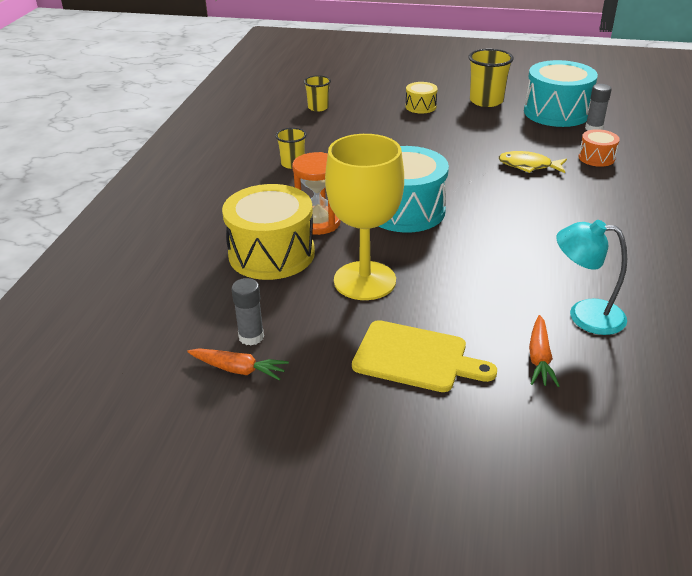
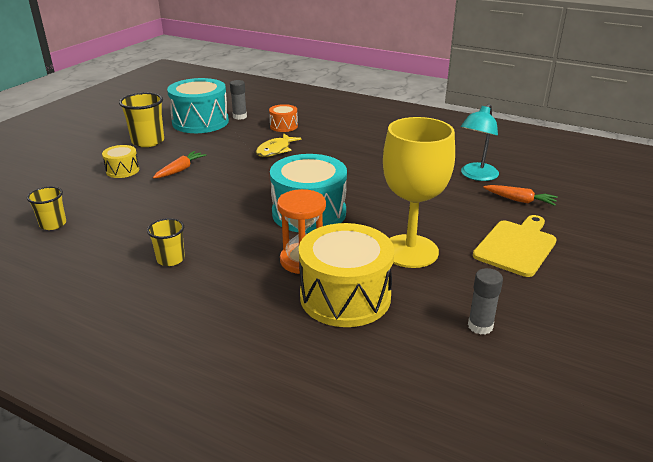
camera: 75 degrees left, 5 degrees down
orange carrot [187,348,289,381] -> orange carrot moved to [153,151,206,178]

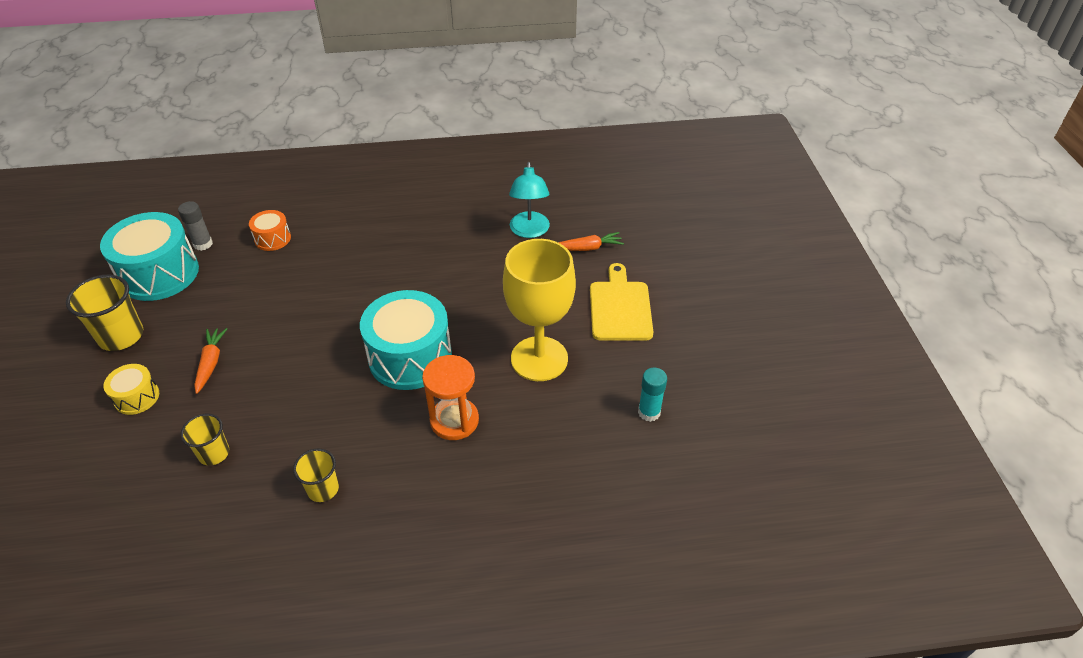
camera: 35 degrees left, 15 degrees up
yellow cup [27,187,66,230] -> yellow cup moved to [180,414,229,466]
yellow fish [256,133,301,157] -> none
yellow drum [299,223,394,327] -> none
grey glue stick [468,268,503,335] -> turquoise glue stick [638,368,667,422]

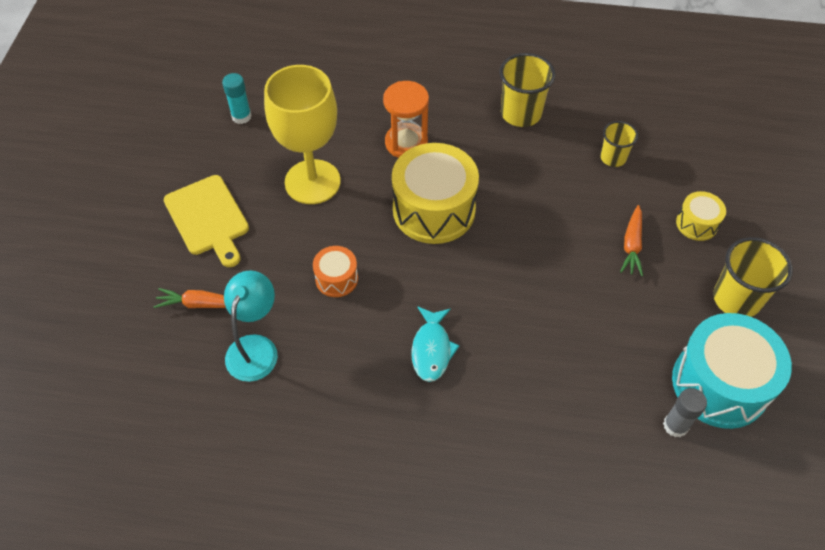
camera: 165 degrees left, 10 degrees up
orange drum [249,210,291,251] -> orange drum moved to [313,246,358,297]
yellow cup [293,448,339,502] -> yellow cup [500,53,555,127], size x1.62
turquoise drum [360,290,452,390] -> yellow drum [392,143,479,244]
yellow cutting board [590,263,653,341] -> yellow cutting board turned 45 degrees counterclockwise [164,175,249,267]
none -> turquoise fish [412,306,459,382]

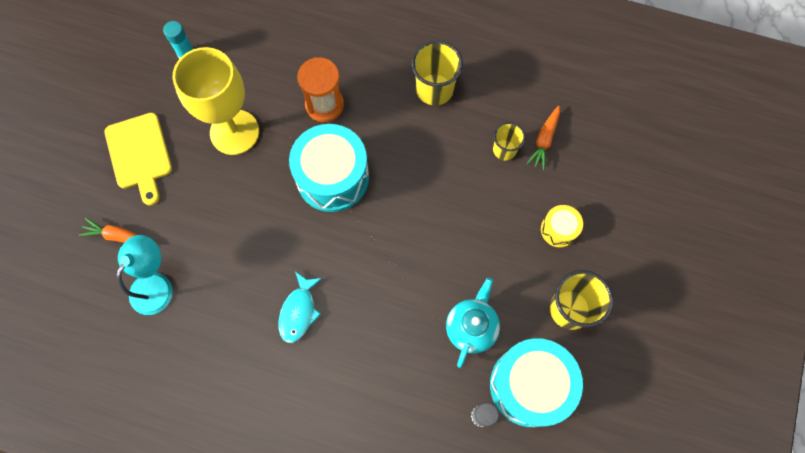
camera: 10 degrees right, 15 degrees up
orange drum [313,246,358,297] -> none
yellow drum [392,143,479,244] -> turquoise drum [289,124,369,212]
orange carrot [620,205,643,276] -> orange carrot moved to [527,106,560,170]
none -> turquoise teapot [446,278,500,368]

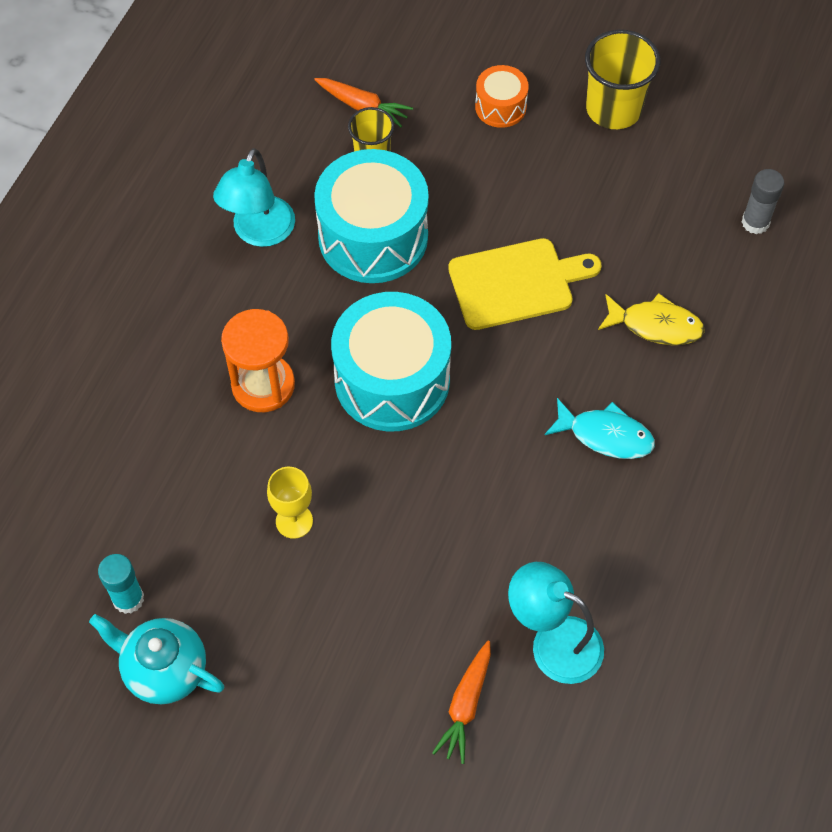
camera: 85 degrees left, 10 degrees down
yellow cutting board [104,113,172,206] -> yellow cutting board moved to [448,238,602,330]
yellow goblet [172,47,259,155] -> yellow goblet [267,467,313,539], size x0.45
yellow cup [411,41,463,106] -> turquoise lamp [213,148,295,247]
turquoise teapot [446,278,500,368] -> turquoise teapot moved to [89,614,225,704]
turquoise drum [490,338,583,427] -> turquoise drum moved to [314,149,429,283]
yellow drum [541,205,583,248] -> orange drum [475,65,529,128]
none -> yellow fish [598,293,705,345]

